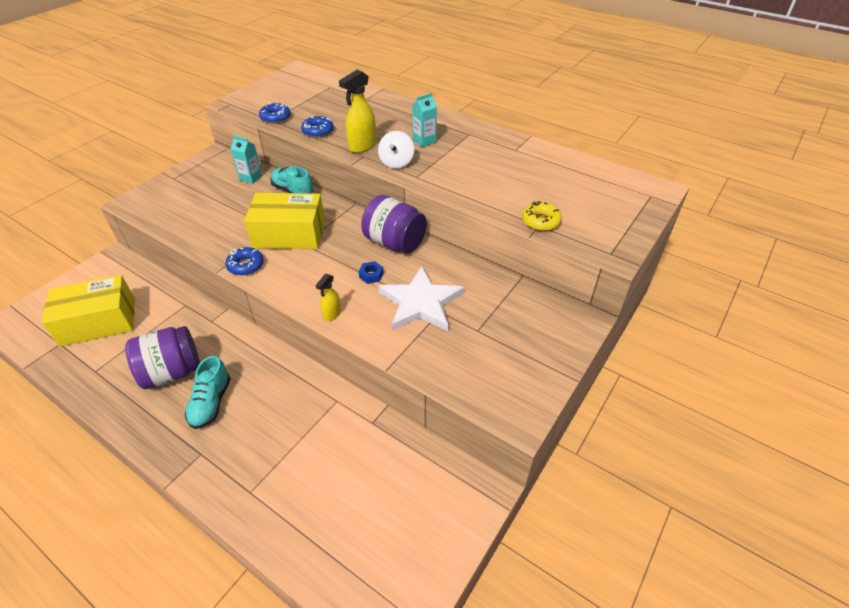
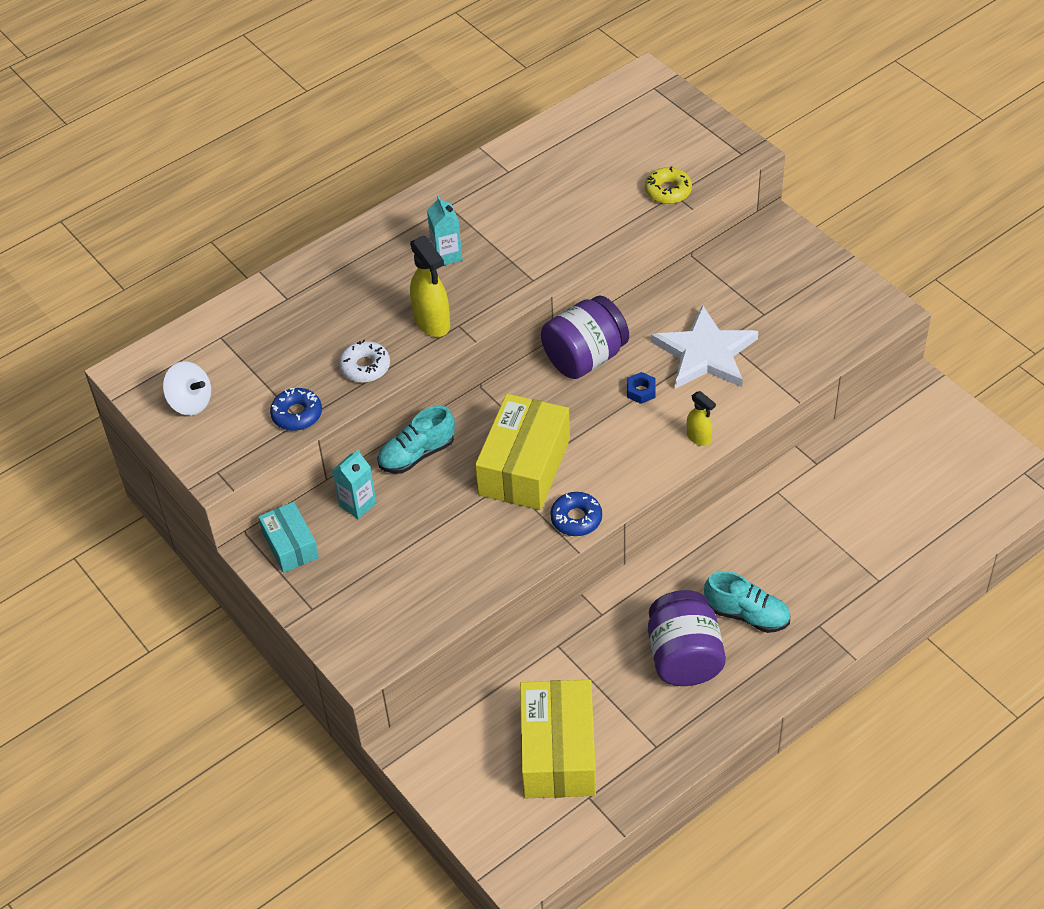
camera: 70 degrees left, 5 degrees up
blue donut [301,116,334,138] -> white donut [339,340,390,383]
white spinning top [378,131,414,169] -> white spinning top moved to [163,361,211,416]
none -> turquoise box [258,502,319,573]

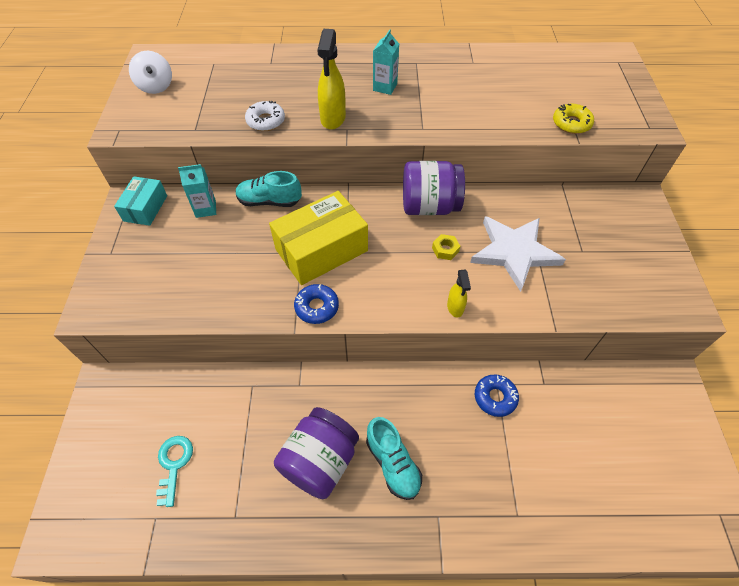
camera: 35 degrees right, 5 degrees up
blue donut [270,388,322,431] -> blue donut moved to [475,375,519,417]
yellow box [520,680,596,798] -> turquoise key [156,436,193,507]
blue nut [627,372,656,404] -> yellow nut [432,234,460,260]

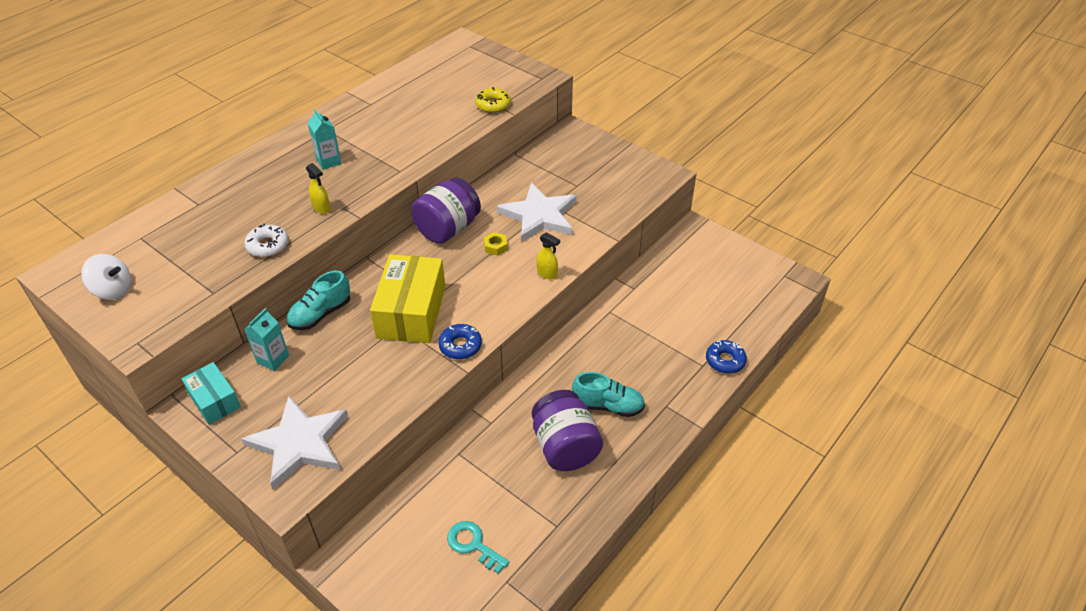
camera: 50 degrees left, 10 degrees down
yellow spray bottle [317,29,346,130] -> yellow spray bottle [306,163,330,214], size x0.57
blue donut [475,375,519,417] -> blue donut moved to [706,340,747,374]
none -> white star [241,396,348,489]

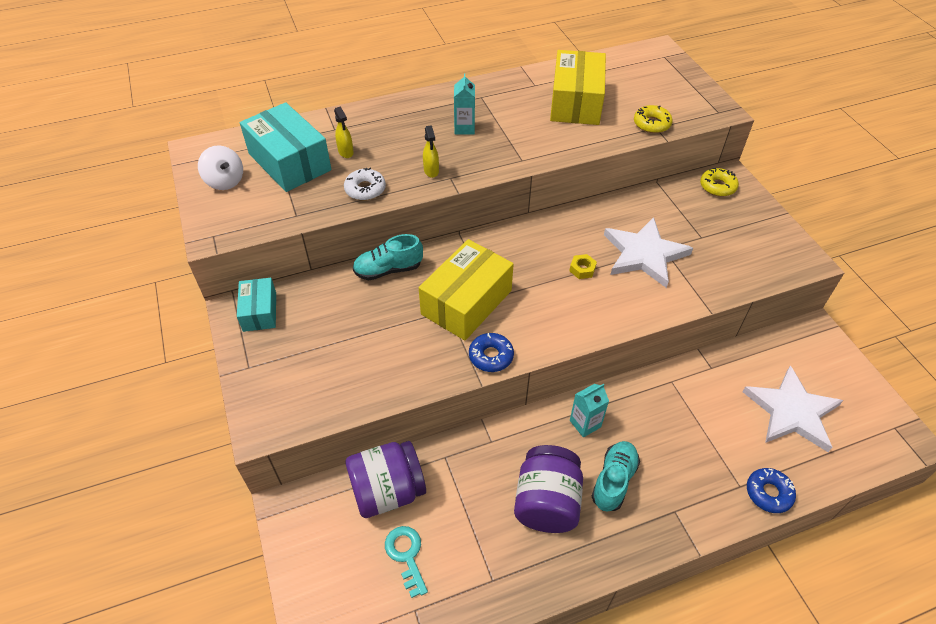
camera: 30 degrees right, 5 degrees up
white star [241,396,348,489] -> white star moved to [743,365,843,452]
turquoise carton [244,308,289,371] -> turquoise carton moved to [570,384,609,438]
purple jar [411,178,481,244] -> purple jar moved to [345,441,426,518]
yellow spray bottle [537,232,560,279] -> yellow spray bottle moved to [334,106,354,158]
turquoise shoe [572,372,645,417] -> turquoise shoe turned 105 degrees counterclockwise [592,441,640,512]
none -> turquoise box [240,102,331,192]
none -> yellow box [550,50,606,125]
none -> yellow donut [700,168,739,197]

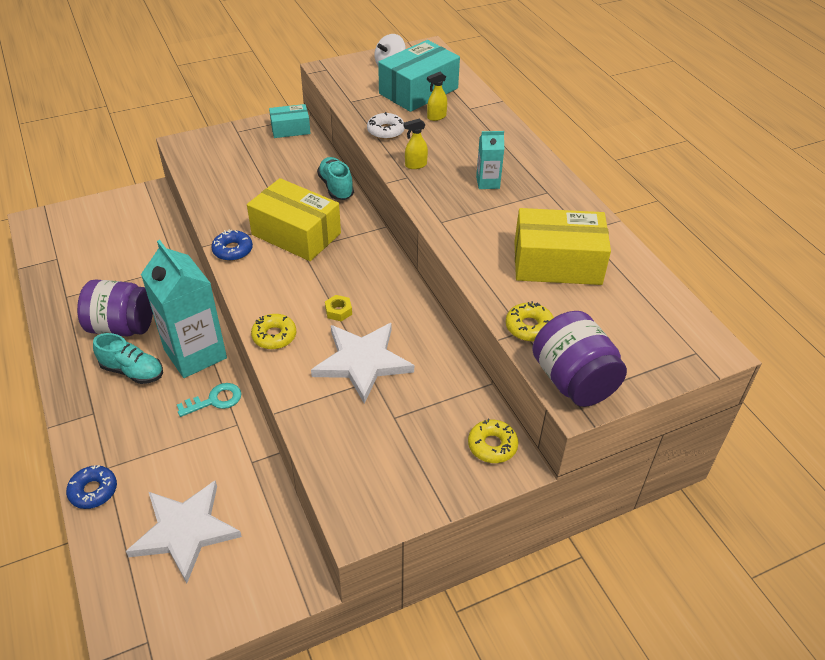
camera: 85 degrees right, 5 degrees down
purple jar [345,441,426,518] -> purple jar moved to [532,311,627,407]
turquoise key [385,526,428,598] -> turquoise key moved to [177,383,242,417]
turquoise carton [570,384,609,438] -> turquoise carton [141,240,227,378], size x2.17
none -> yellow donut [251,314,296,349]

